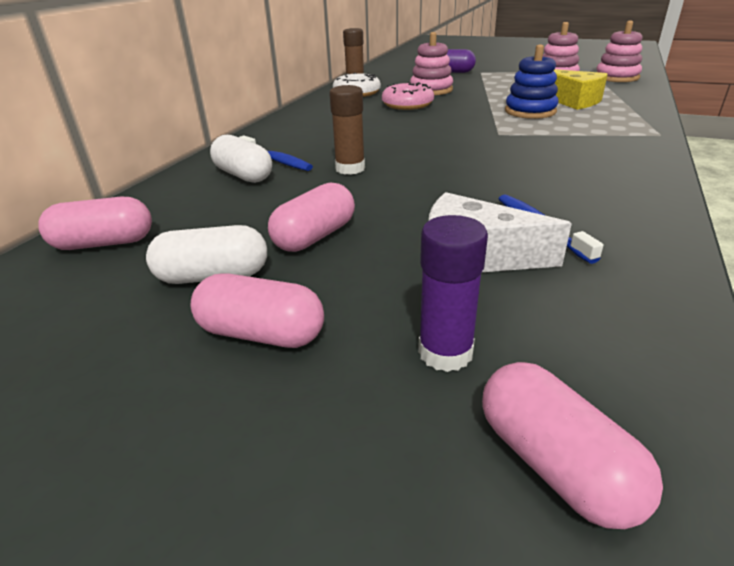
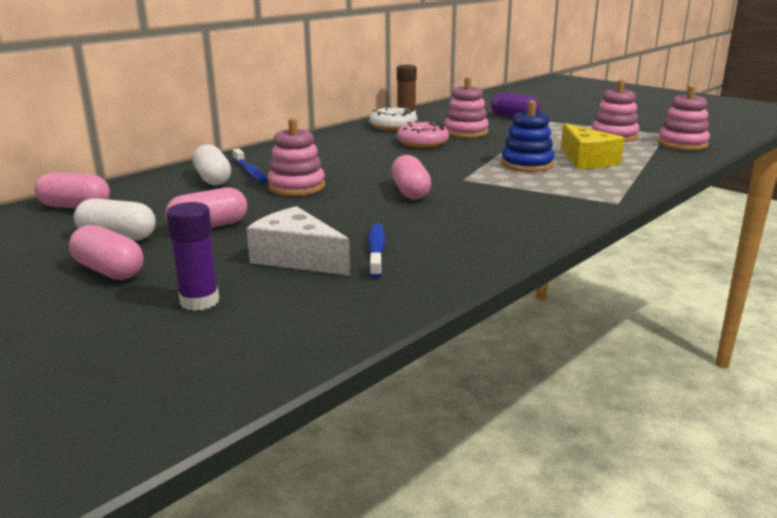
camera: 20 degrees right, 10 degrees down
brown glue stick [329,85,365,175] -> pink stacking toy [267,118,325,196]
pink capsule [482,362,663,529] -> pink capsule moved to [391,155,431,200]

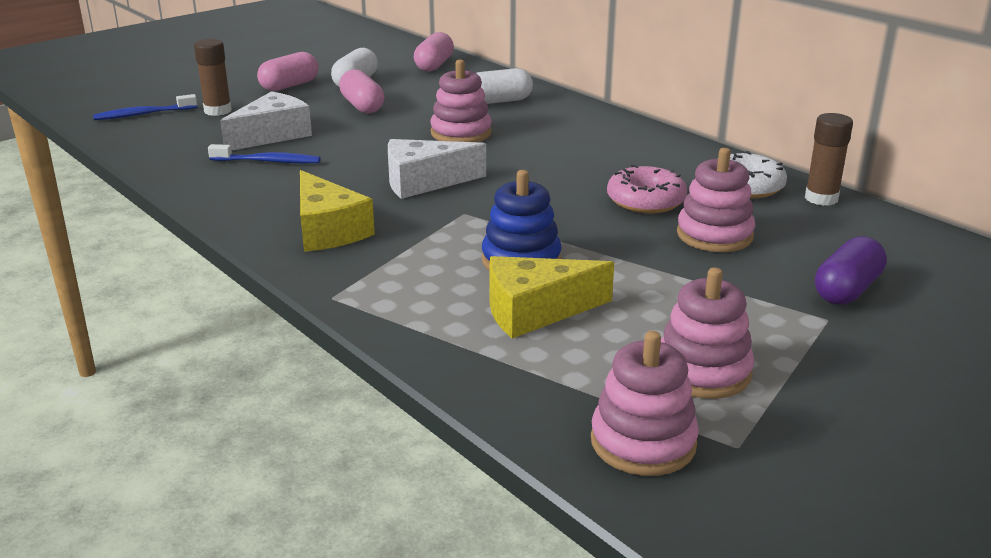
camera: 95 degrees right, 5 degrees up
purple glue stick [166,202,219,311] -> brown glue stick [194,39,232,116]
blue toothbrush [233,148,268,183] -> blue toothbrush moved to [93,94,197,120]
pink capsule [391,155,431,200] -> white cheese [388,139,486,199]
none -> yellow cheese [300,170,375,252]

